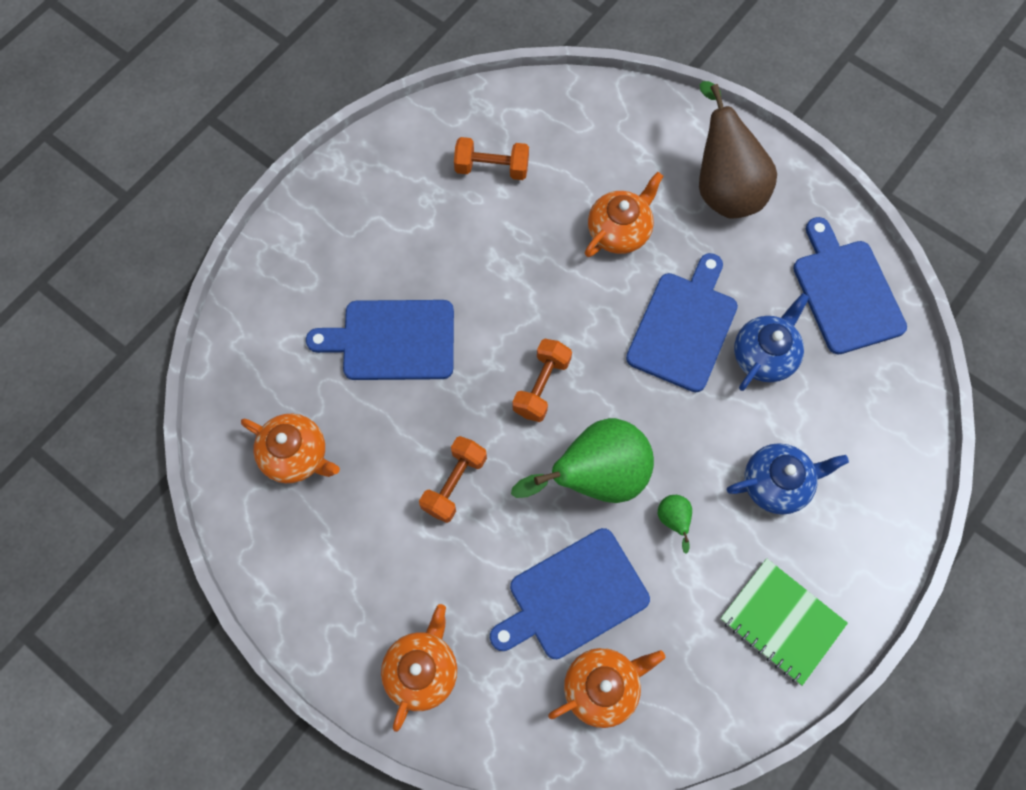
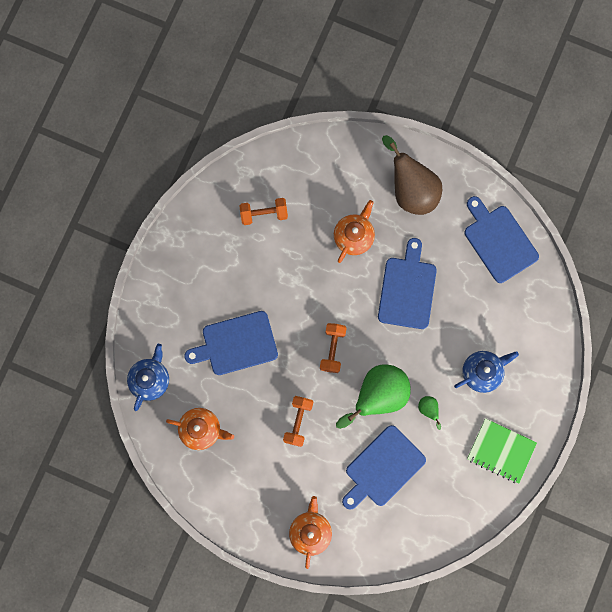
camera: 15 degrees left, 10 degrees up
orange teapot [548,648,666,728] -> none
blue teapot [734,293,809,391] -> blue teapot moved to [127,344,169,411]

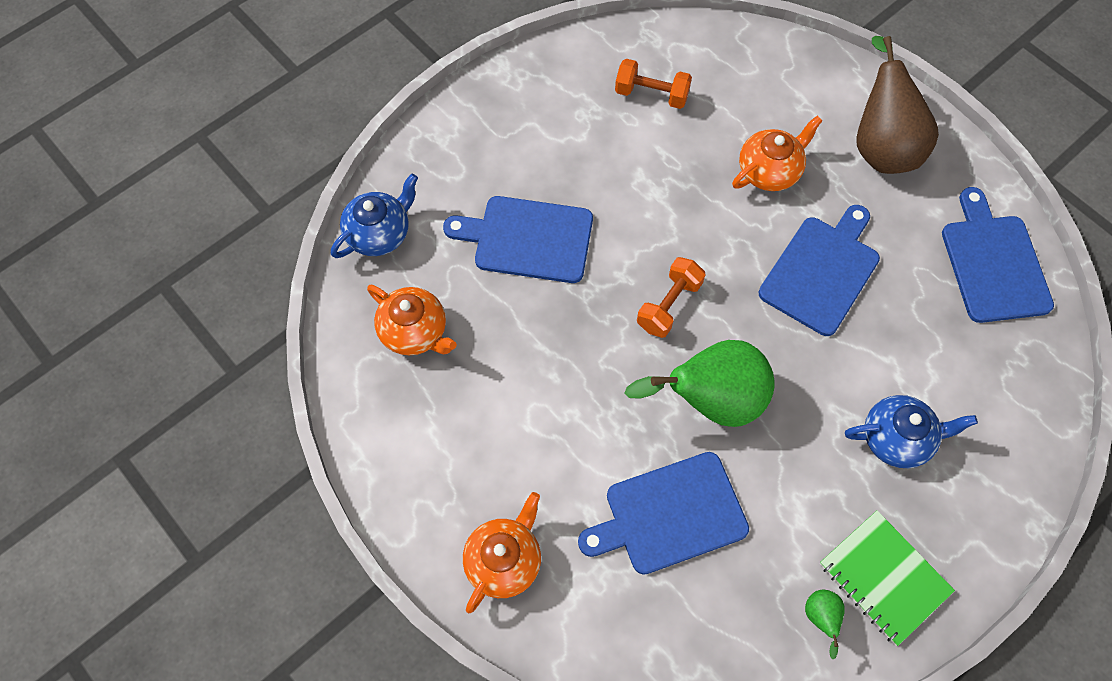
camera: 25 degrees right, 15 degrees down
orange dumbbell [283,396,313,447] -> none
green pear [418,396,441,430] -> green pear moved to [805,590,845,659]

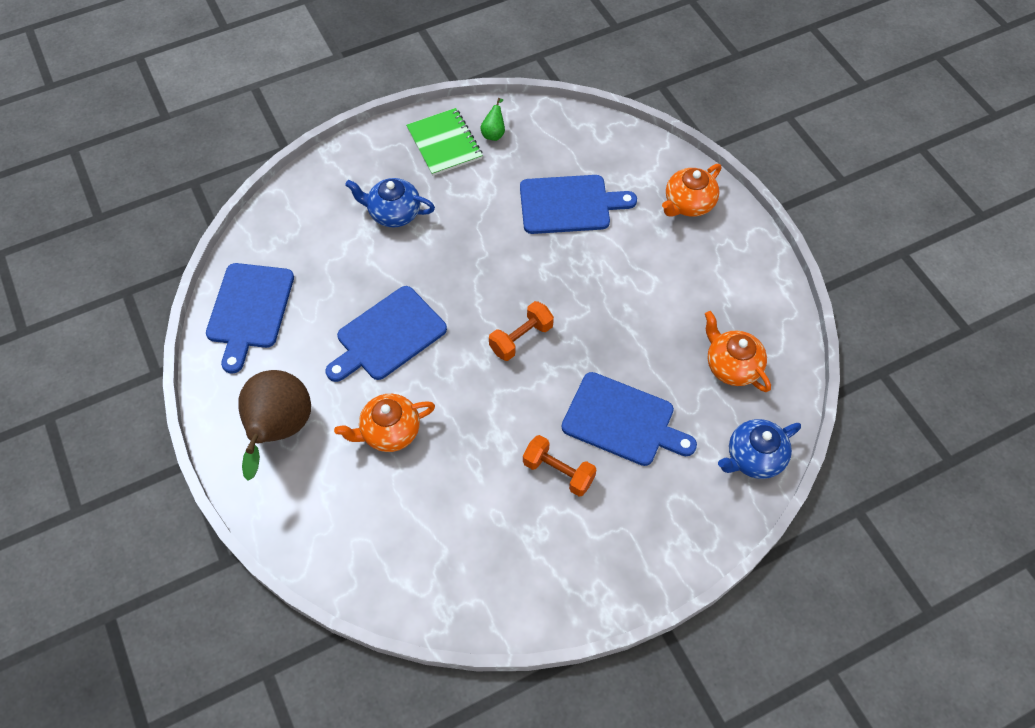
camera: 165 degrees left, 5 degrees down
orange dumbbell [615,59,692,109] -> orange dumbbell moved to [523,435,596,497]
green pear [624,340,774,427] -> none

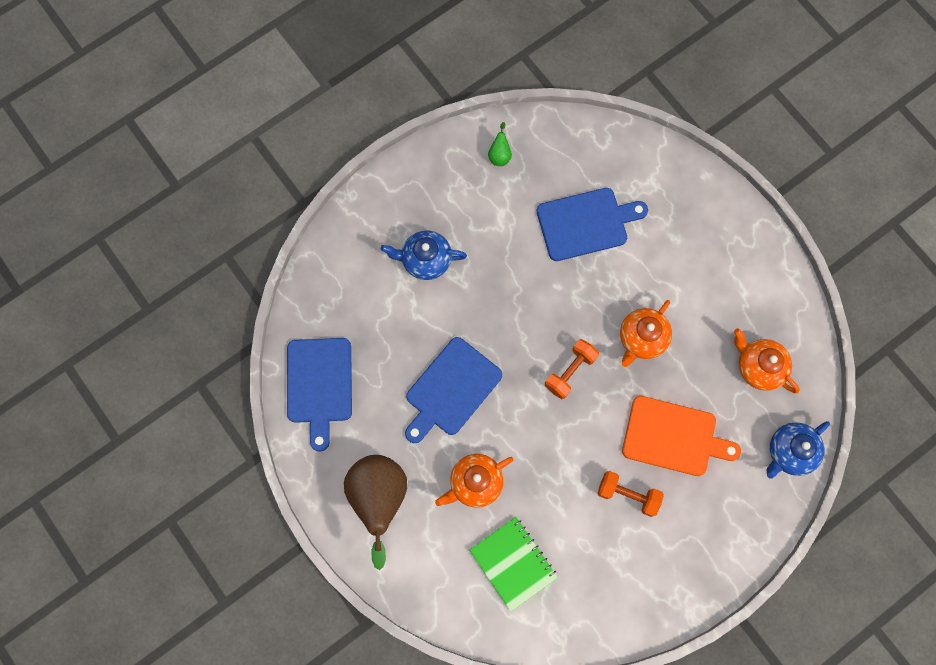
camera: 10 degrees left, 15 degrees up
green notebook [406,108,483,176] -> green notebook moved to [469,517,558,612]
blue cutting board [562,372,697,466] -> orange cutting board [622,396,741,476]
orange teapot [662,164,721,217] -> orange teapot moved to [620,300,672,367]

